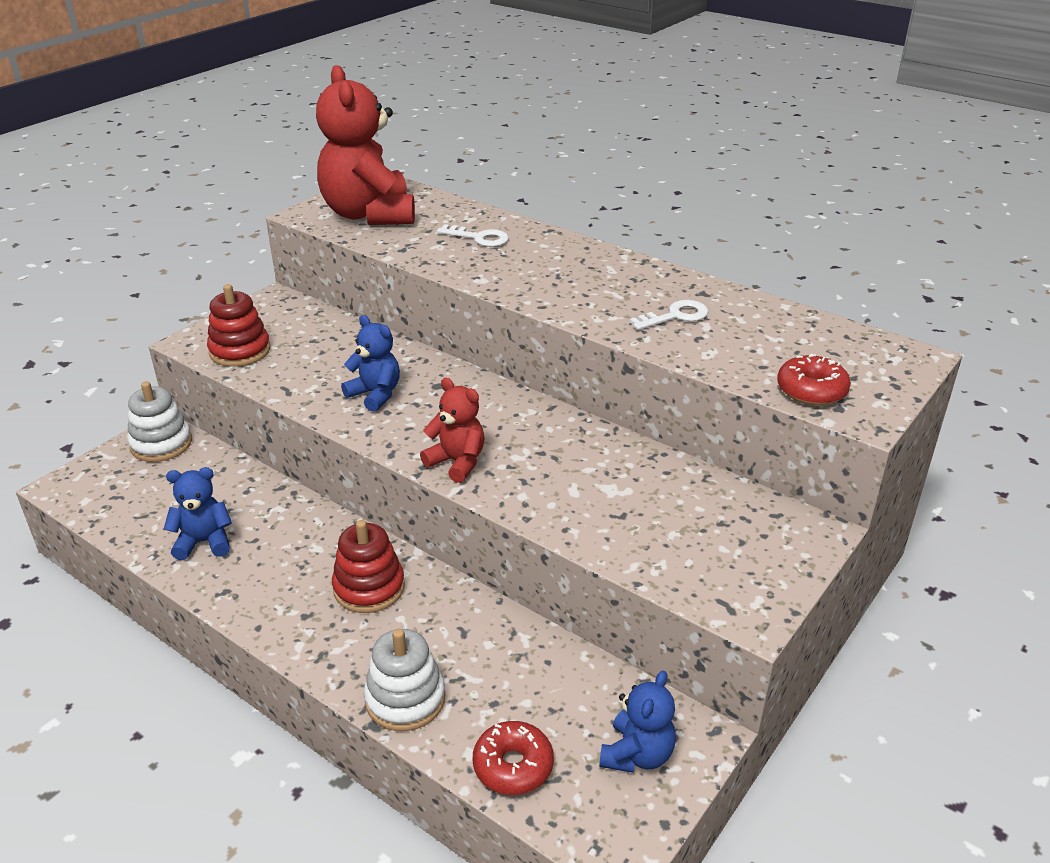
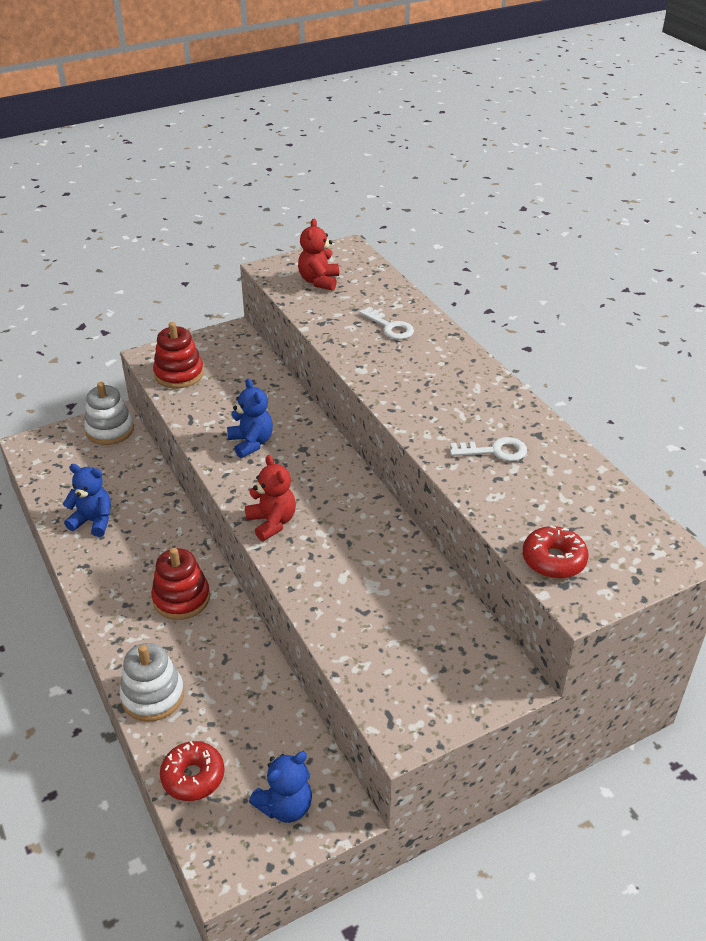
camera: 25 degrees right, 5 degrees up
red teddy bear [316,65,415,225] -> red teddy bear [298,219,339,291], size x0.51

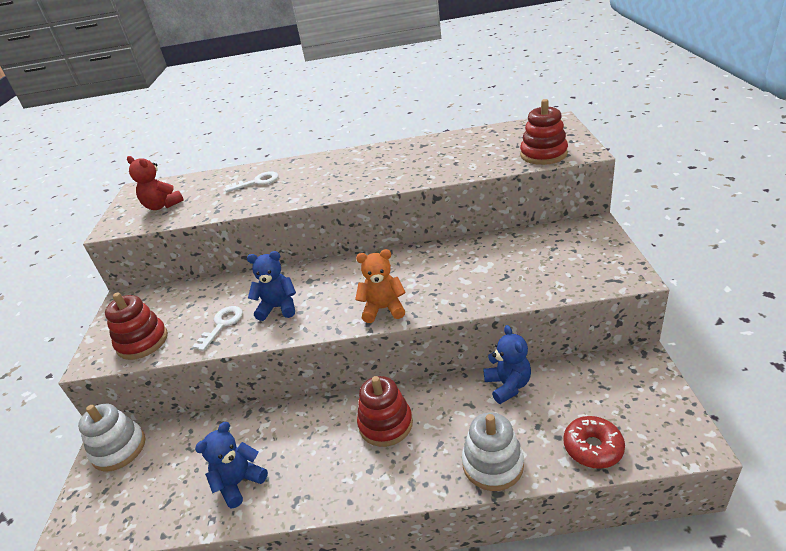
camera: 60 degrees left, 5 degrees down
red teddy bear [245,455,296,541] -> orange teddy bear [355,249,406,323]
blue teddy bear [249,752,312,823] -> blue teddy bear moved to [483,325,531,404]
white key [450,437,527,461] -> white key moved to [192,306,243,351]
red donut [523,526,589,579] -> red stacking toy [520,99,568,165]

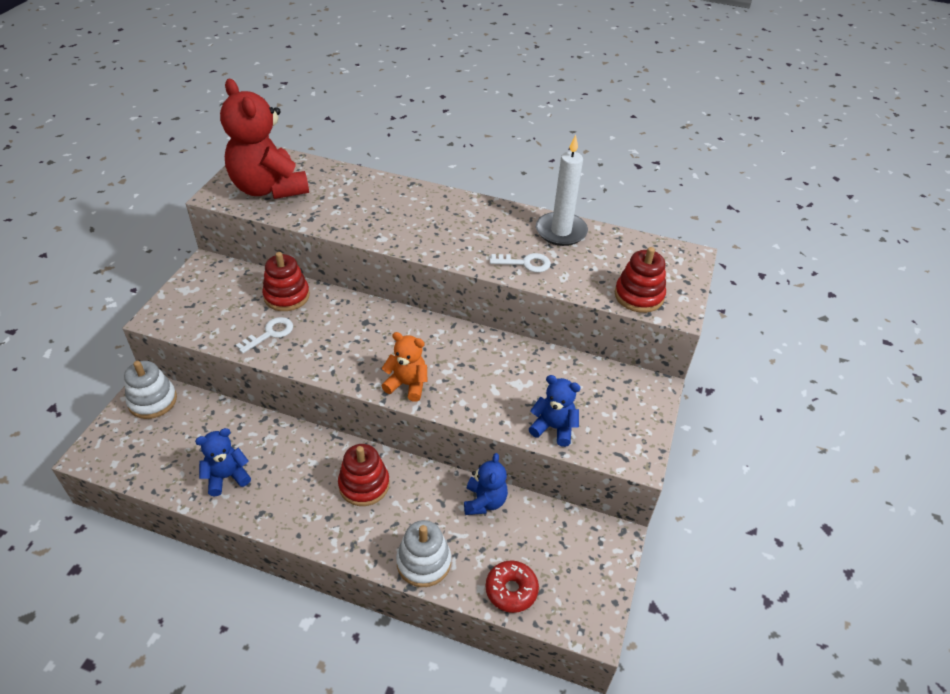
camera: 15 degrees right, 10 degrees up
red stacking toy [105,292,168,360] -> red stacking toy moved to [262,252,310,311]
red teddy bear [127,156,184,210] -> red teddy bear [220,79,309,199], size x1.97
white key [225,171,279,192] -> white key moved to [490,253,551,272]
blue teddy bear [247,251,296,321] -> blue teddy bear moved to [529,375,581,447]
none -> white candle [536,135,588,246]

